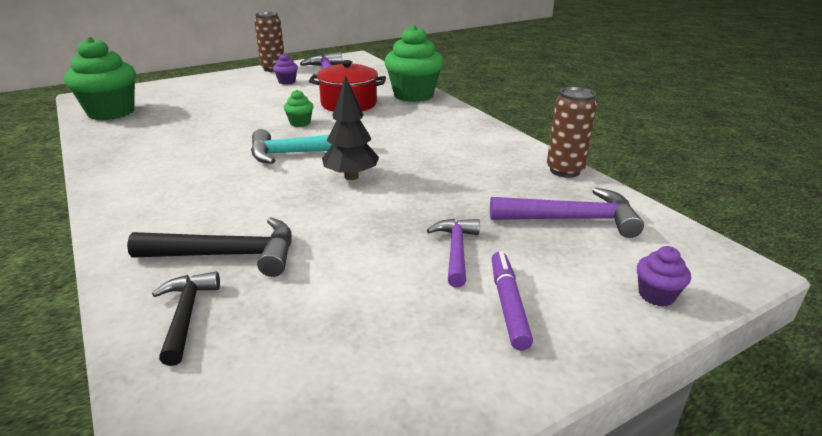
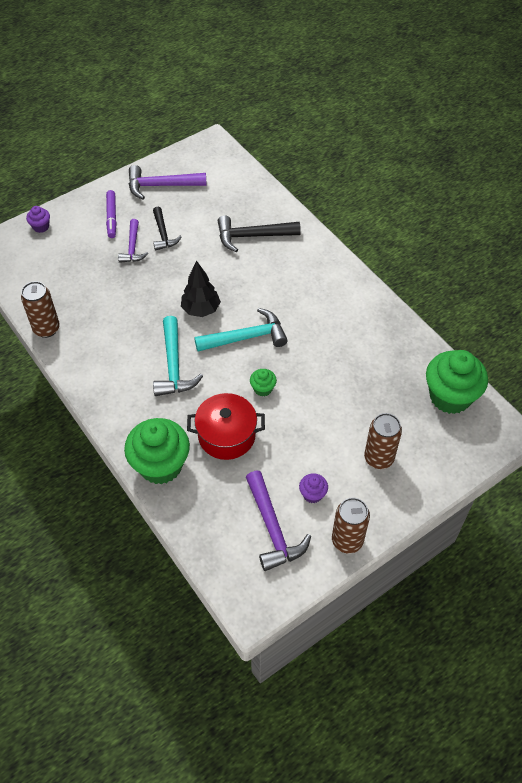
camera: 175 degrees right, 25 degrees up
black hammer [152,272,220,366] -> black hammer moved to [153,207,181,251]
purple hammer [490,187,644,238] -> purple hammer moved to [129,165,207,200]
none -> turquoise hammer [153,316,203,396]
none -> brown can [364,413,402,469]

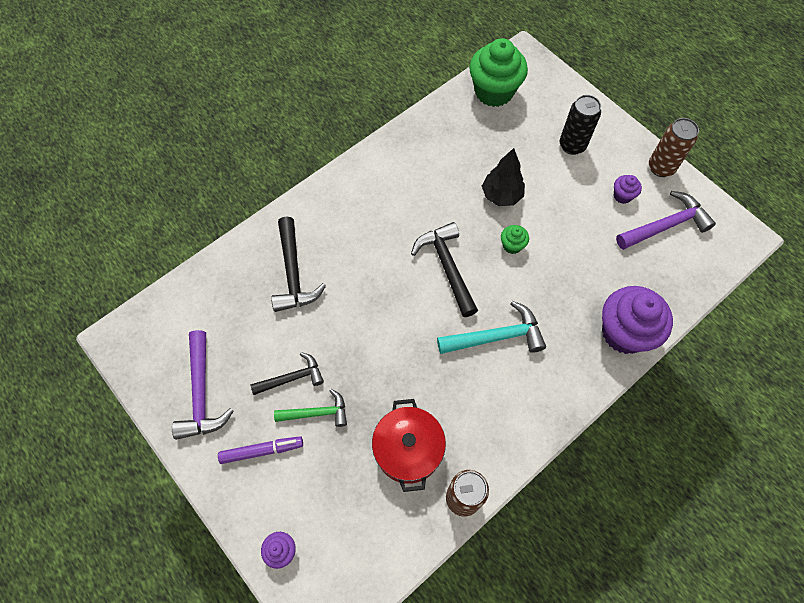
camera: 95 degrees left, 10 degrees up
purple hammer [118,219,148,263] -> green hammer [274,389,347,427]
green cupcake [124,418,190,484] -> purple cupcake [602,286,673,354]
black tree [181,261,221,317] -> black tree moved to [482,148,525,206]
red pot [187,393,265,460] -> red pot moved to [372,399,446,492]
turquoise hammer [194,308,288,352] -> black hammer [411,222,478,317]
brown can [364,413,402,469] -> black can [560,95,601,155]

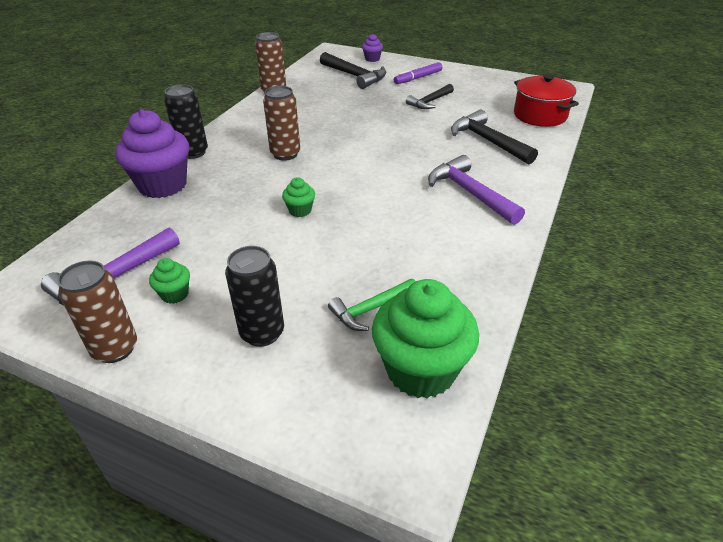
camera: 155 degrees right, 25 degrees down
purple hammer [172,330,234,440] -> purple hammer moved to [428,155,525,225]
green hammer [274,389,347,427] -> green hammer moved to [328,279,416,331]
red pot [372,399,446,492] -> red pot moved to [514,74,579,127]
black hammer [411,222,478,317] -> black hammer moved to [320,52,386,89]
turquoise hammer [437,301,546,354] -> brown can [263,86,300,161]
black tree [482,148,525,206] -> none
purple cupcake [614,175,642,204] -> green cupcake [149,258,190,304]
none -> black can [164,84,208,159]

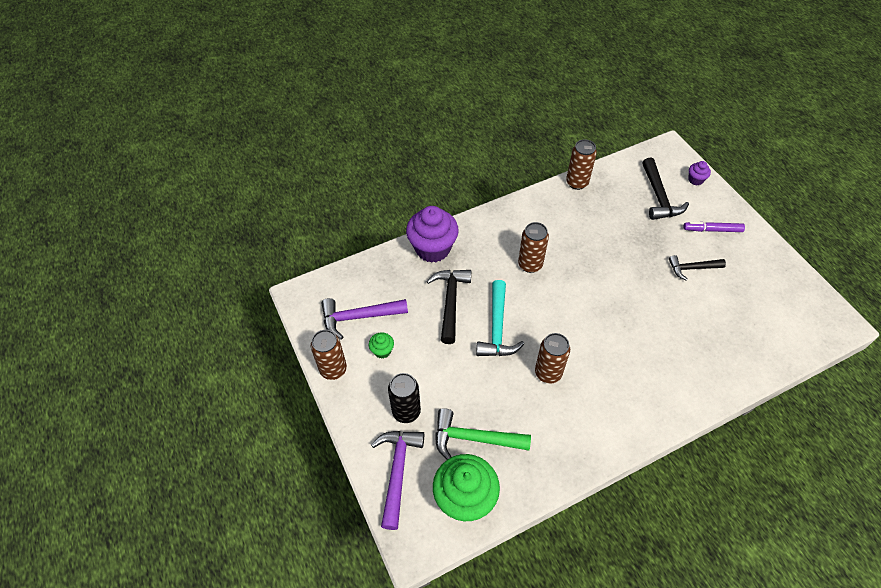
camera: 40 degrees right, 15 degrees up
black can [164,84,208,159] -> none
green cupcake [282,177,315,217] -> turquoise hammer [476,280,524,356]
green hammer [328,279,416,331] -> green hammer [435,408,531,460], size x1.53
purple hammer [428,155,525,225] -> purple hammer moved to [371,431,424,530]
black hammer [451,110,538,164] -> black hammer moved to [427,270,471,344]
red pot [514,74,579,127] -> none
none -> brown can [535,333,570,384]

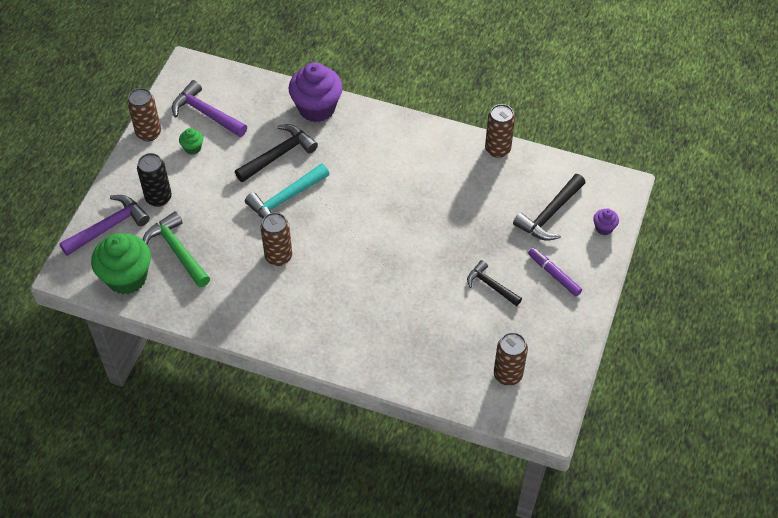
camera: 45 degrees right, 0 degrees up
brown can [518,222,549,273] -> brown can moved to [494,332,528,386]

